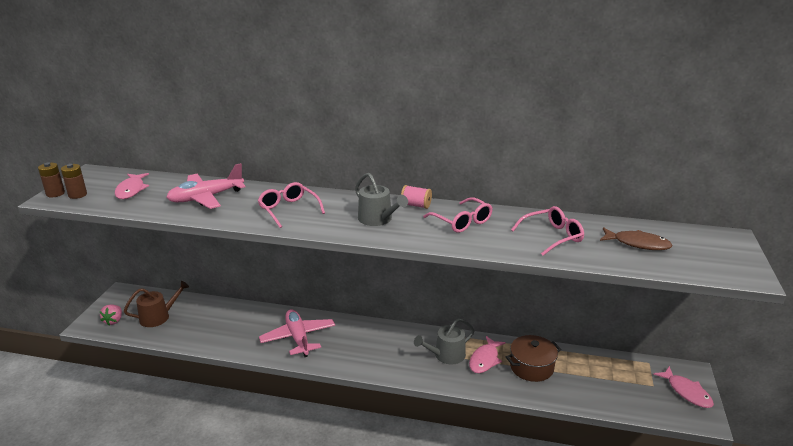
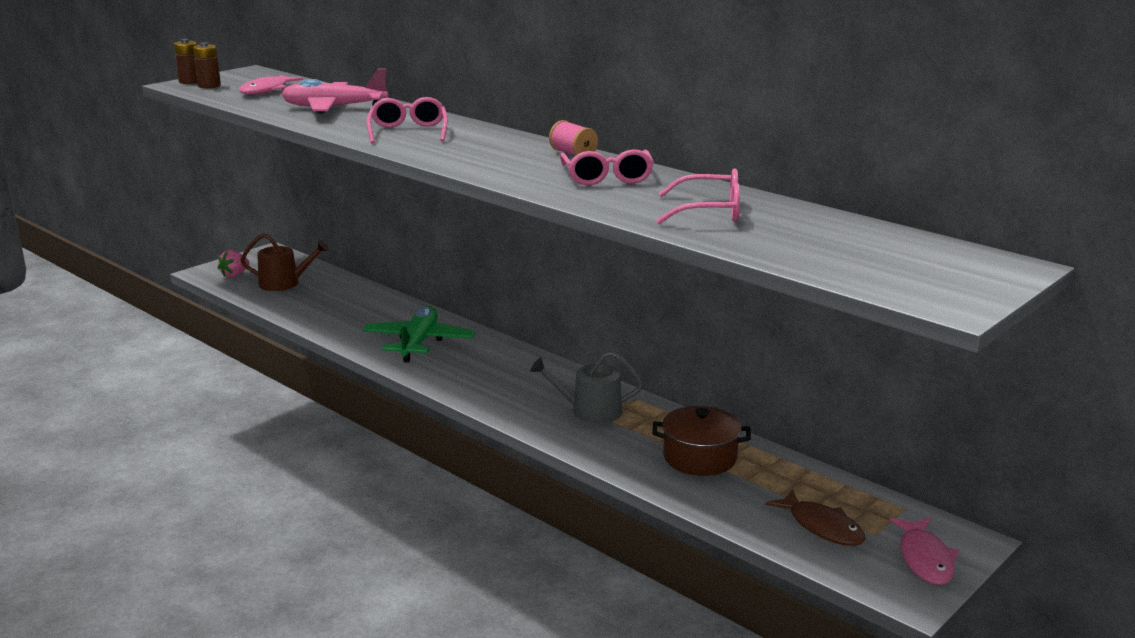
camera: 30 degrees right, 5 degrees down
pink plane [259,309,335,357] -> green plane [363,306,475,363]
grey watering can [355,173,408,226] -> none
pink fish [469,336,506,373] -> none
brown fish [600,227,673,250] -> brown fish moved to [765,489,865,546]

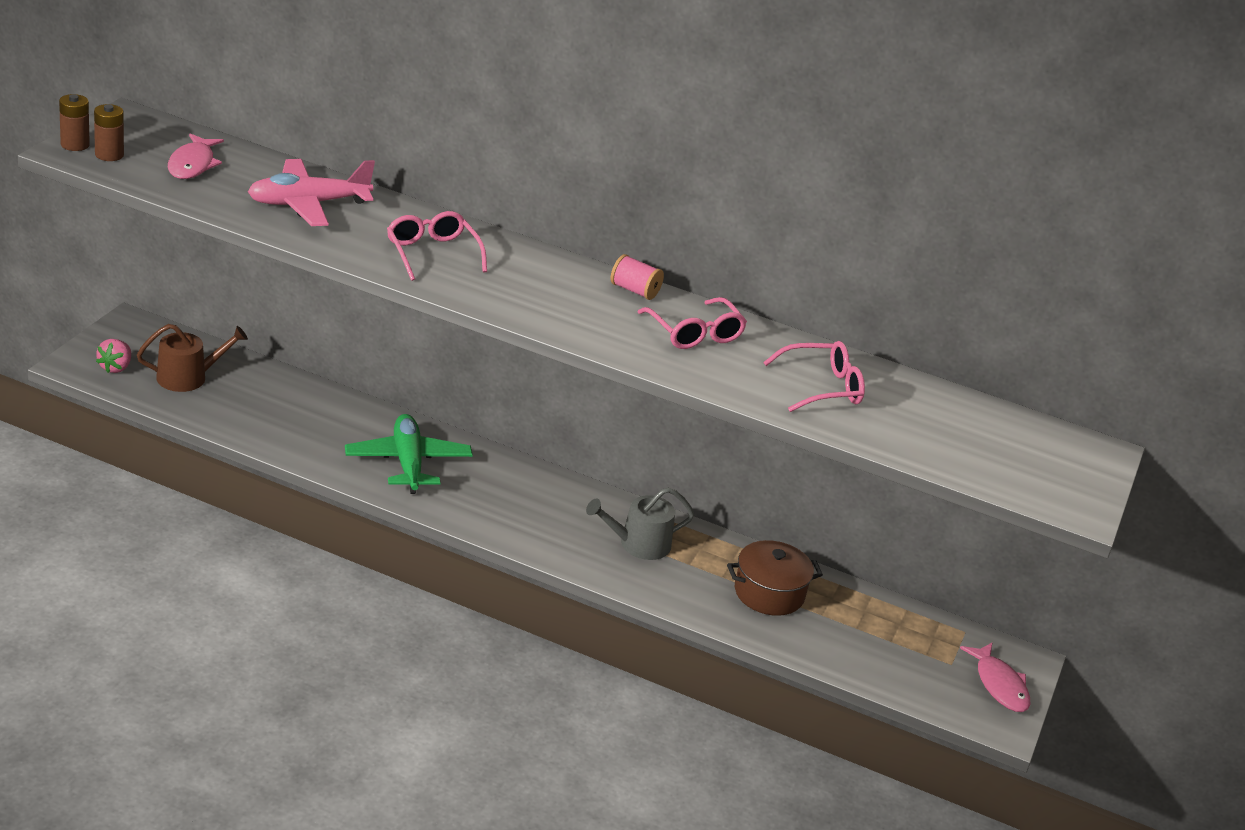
camera: 25 degrees left, 10 degrees up
brown fish [765,489,865,546] -> none

